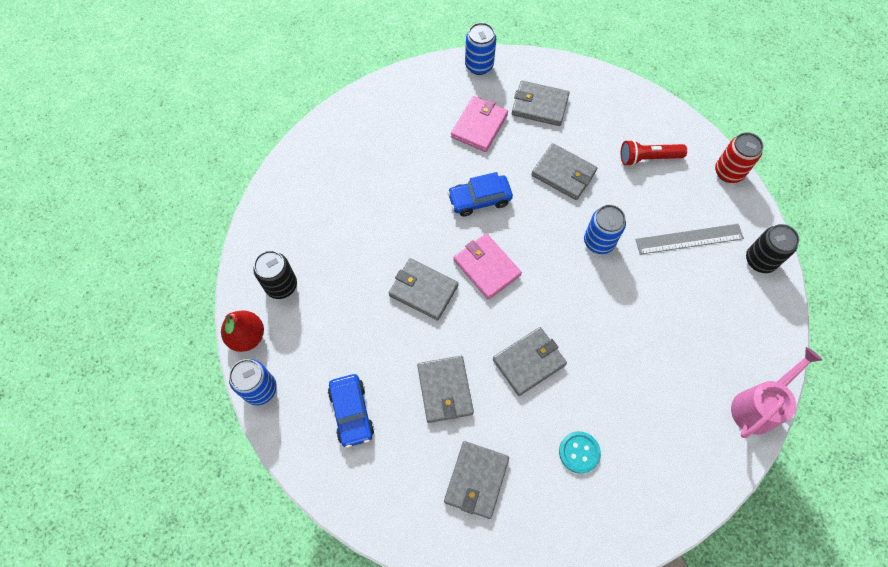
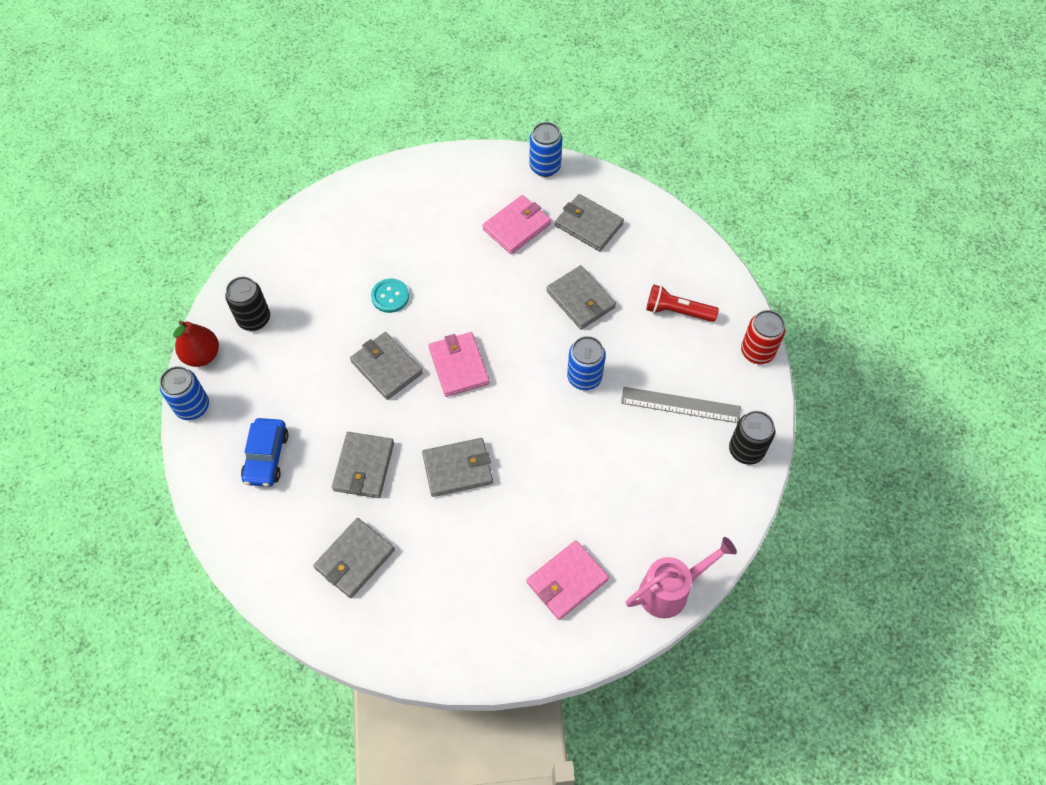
camera: 20 degrees right, 5 degrees down
blue car [447,172,513,217] -> none
turquoise button [559,431,601,474] -> turquoise button moved to [371,278,409,313]
none -> pink wallet [527,540,609,620]

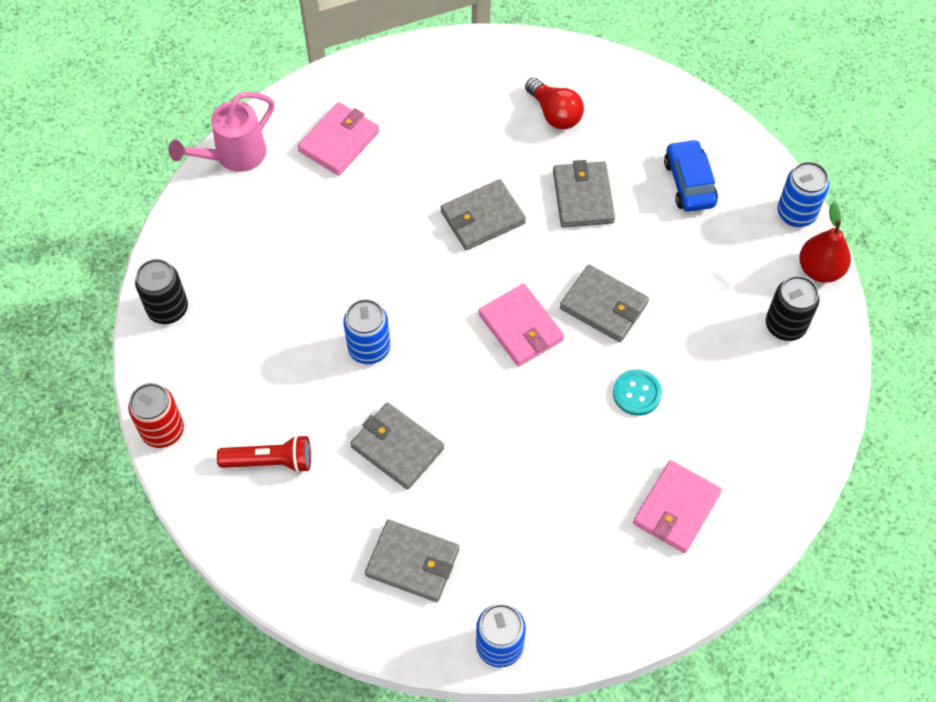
camera: 165 degrees right, 0 degrees up
grey wallet [313,518,395,598] -> red light bulb [525,78,584,130]
pink wallet [482,195,551,254] -> pink wallet moved to [633,460,722,553]
grey ruler [621,387,741,423] -> none

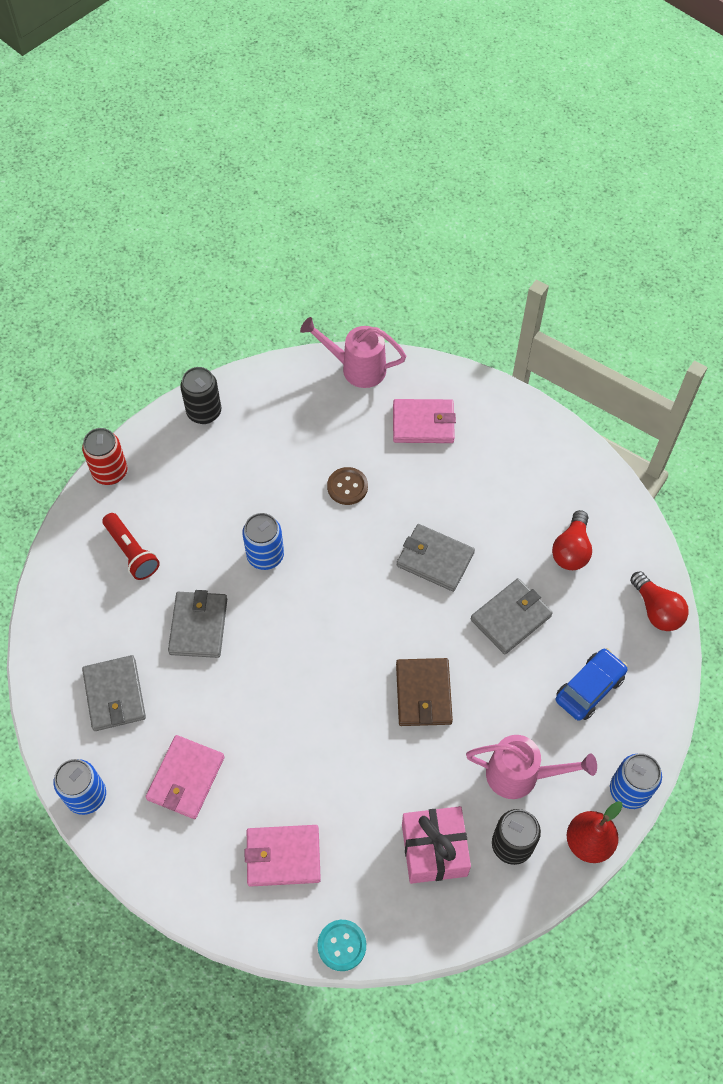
camera: 55 degrees right, 0 degrees up
pink wallet [479,284,564,366] -> pink wallet moved to [146,735,225,819]
grey wallet [560,265,649,342] -> brown wallet [396,658,453,726]
turquoise button [613,369,662,416] -> turquoise button moved to [317,920,366,971]
none -> brown button [327,467,368,505]
none -> pink gift [402,806,471,884]
none -> pink watering can [466,735,597,799]
none -> red light bulb [630,571,689,631]

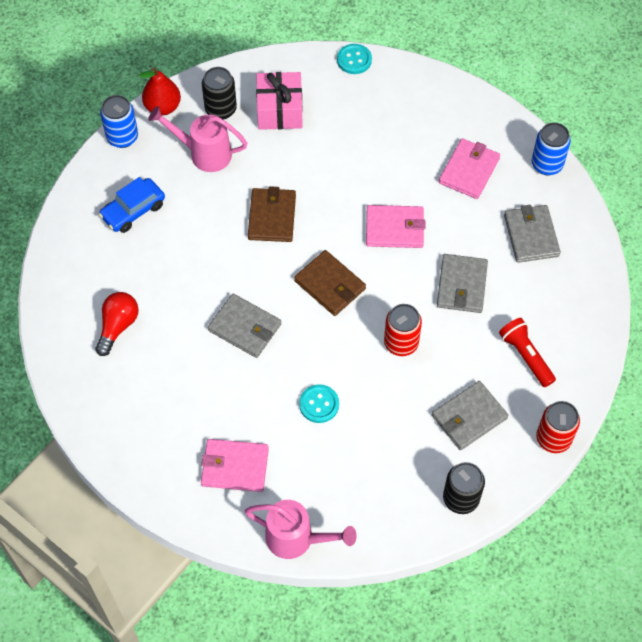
camera: 175 degrees left, 0 degrees up
blue can [242,513,284,570] -> red can [384,304,422,356]
pink wallet [245,825,321,887] -> pink wallet moved to [366,205,425,248]
brown button [327,467,368,505] -> turquoise button [299,384,339,423]
grey wallet [471,578,553,655] -> grey wallet moved to [432,381,508,450]
red light bulb [630,571,689,631] -> none
none -> brown wallet [294,250,366,316]

